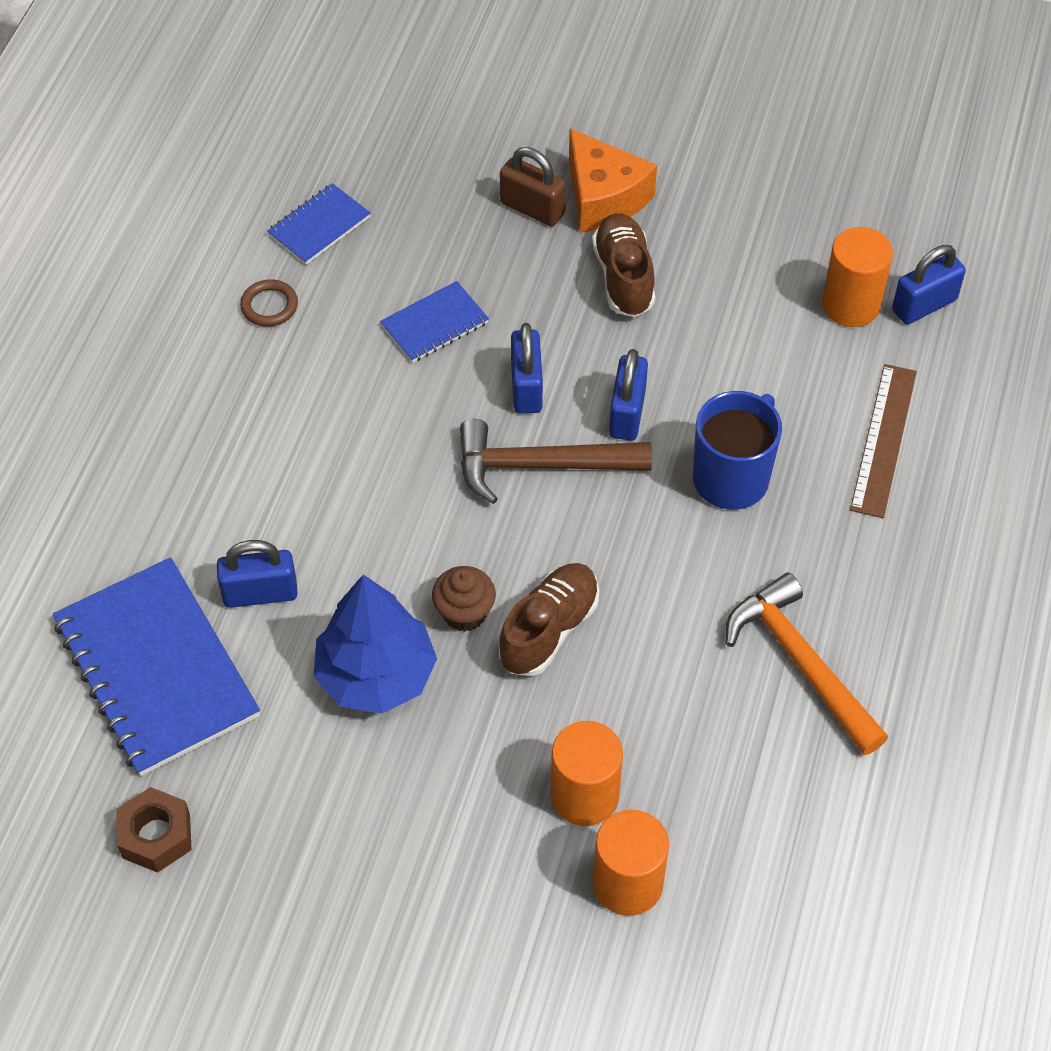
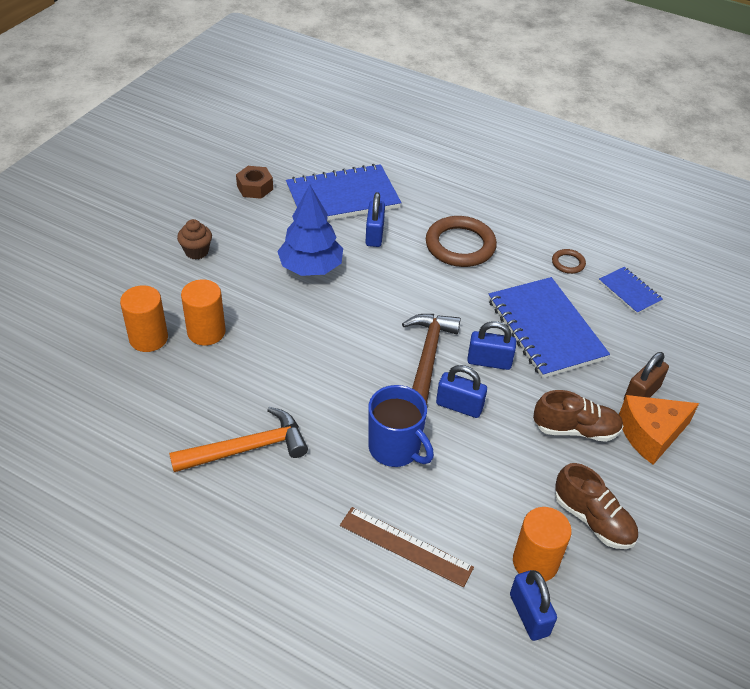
camera: 100 degrees right, 10 degrees down
blue notebook [380,281,489,363] -> blue notebook [488,277,610,378], size x2.00
brown cupcake [432,566,496,632] -> brown cupcake moved to [177,219,212,260]
brown shoe [499,563,599,676] -> brown shoe moved to [555,463,638,549]
none -> brown ring [426,216,497,267]

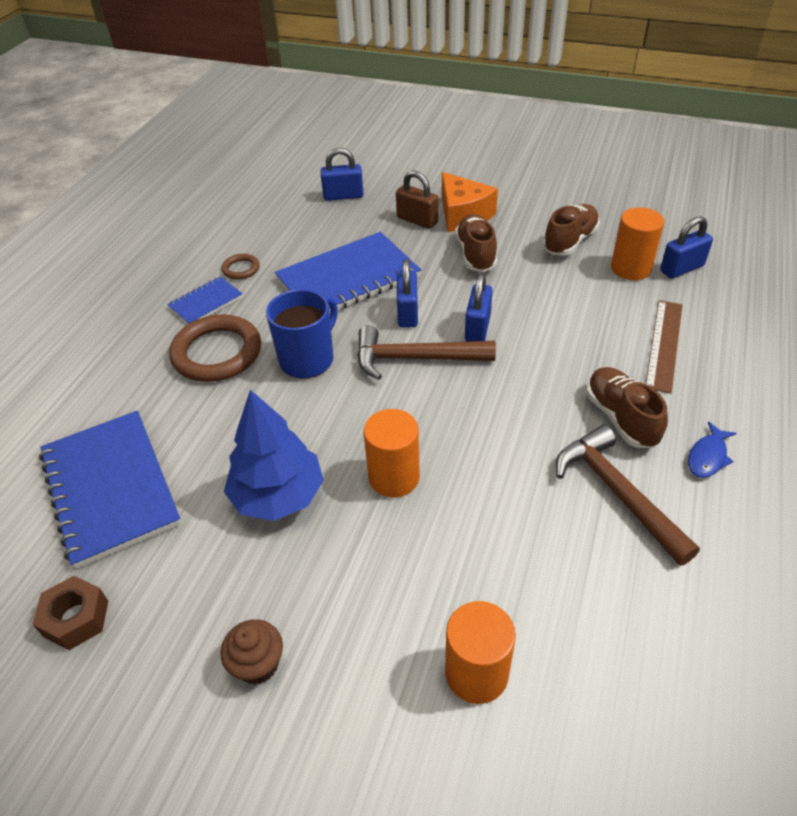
camera: 95 degrees left, 0 degrees up
orange hammer [169,407,308,472] -> brown hammer [556,425,700,566]
orange cylinder [181,279,226,346] -> orange cylinder moved to [364,409,420,498]
blue padlock [366,192,385,247] -> blue padlock moved to [321,148,364,201]
blue mug [368,385,434,467] -> blue mug moved to [266,289,338,379]
blue notebook [599,267,663,314] -> blue notebook moved to [167,276,243,324]
none -> brown shoe [586,367,668,448]
none -> blue fish [688,422,736,478]

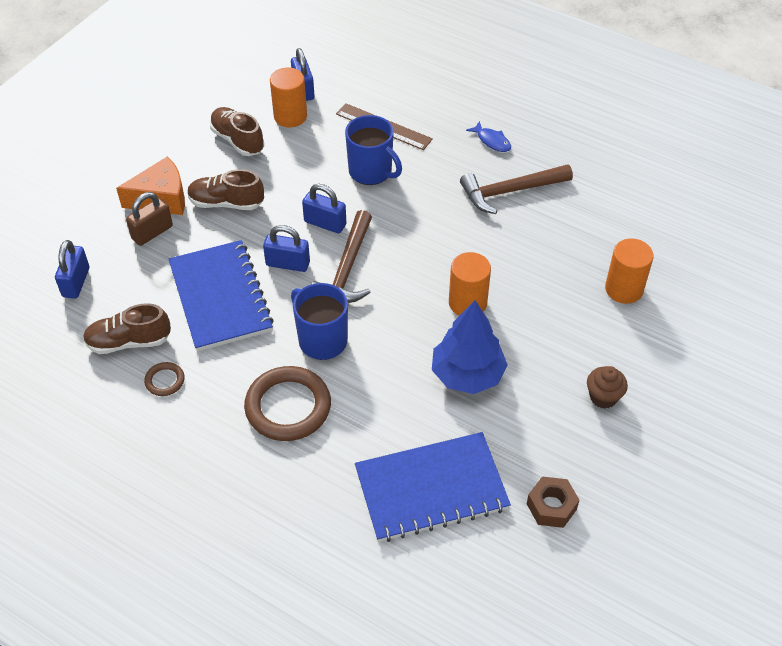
camera: 80 degrees left, 5 degrees up
blue notebook [167,276,243,324] -> none
brown shoe [586,367,668,448] -> brown shoe moved to [83,303,171,354]
none -> blue mug [345,115,402,185]

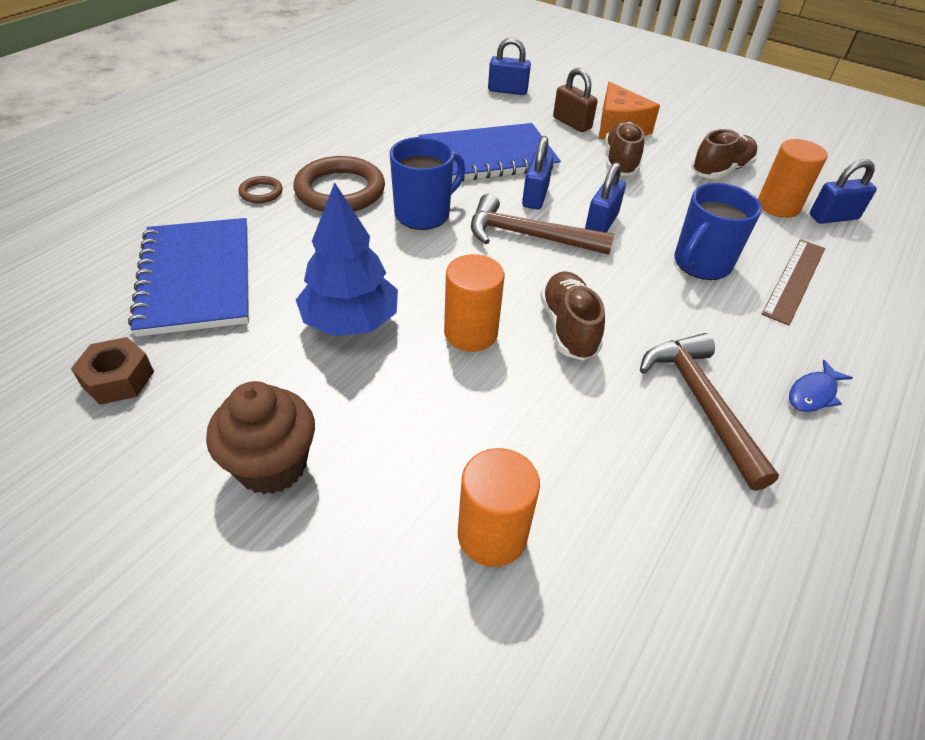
camera: 90 degrees right, 5 degrees down
brown shoe [83,303,171,354] -> brown shoe moved to [540,271,605,361]
brown ring [144,362,185,396] -> brown ring moved to [239,176,283,203]
brown cupcake [587,366,628,408] -> brown cupcake [206,381,315,494], size x1.55

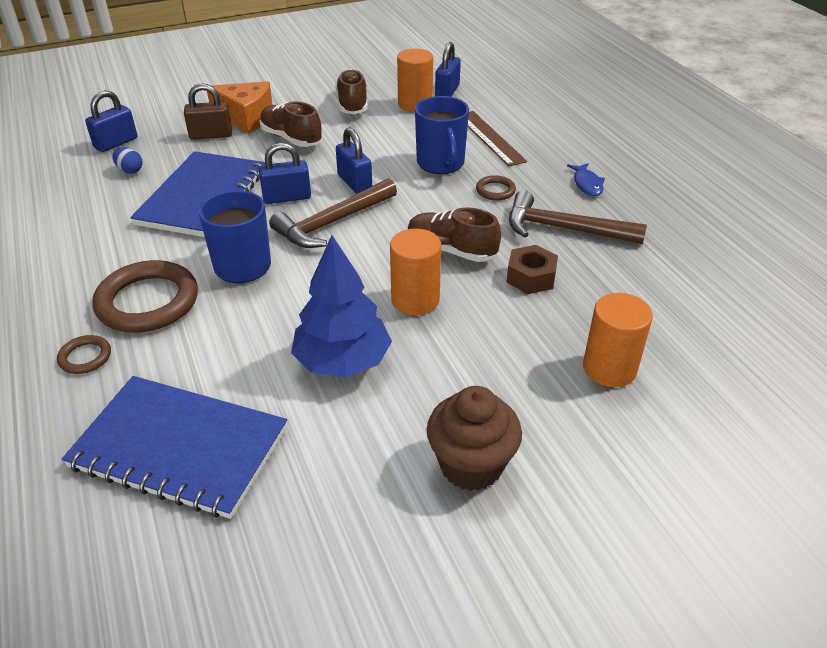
camera: 55 degrees left, 5 degrees down
brown nut [71,337,154,405] -> brown nut moved to [506,245,558,294]
blue padlock [522,136,553,210] -> blue padlock turned 60 degrees counterclockwise [259,143,311,204]
none -> blue egg [112,147,143,174]
none -> brown ring [476,175,516,201]

